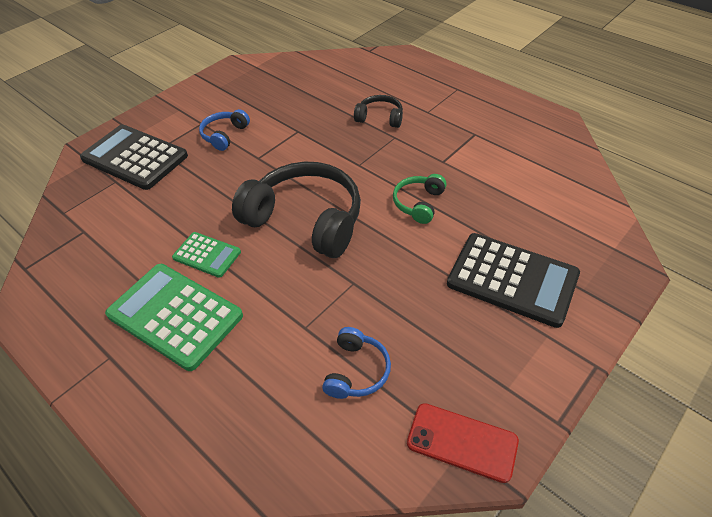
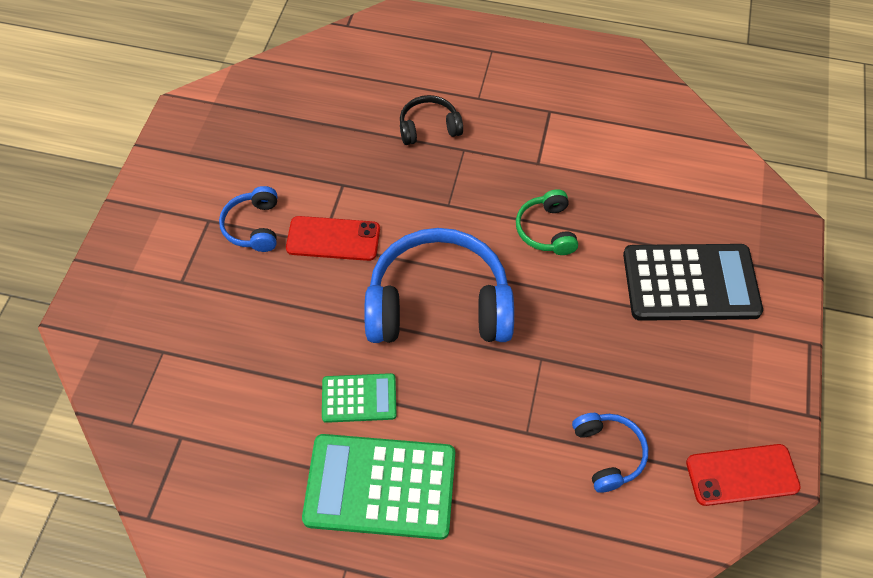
camera: 30 degrees left, 10 degrees up
black calculator [80,125,188,190] -> none
black headphones [232,162,361,258] -> blue headphones [364,228,514,343]
none -> red phone [286,216,380,261]

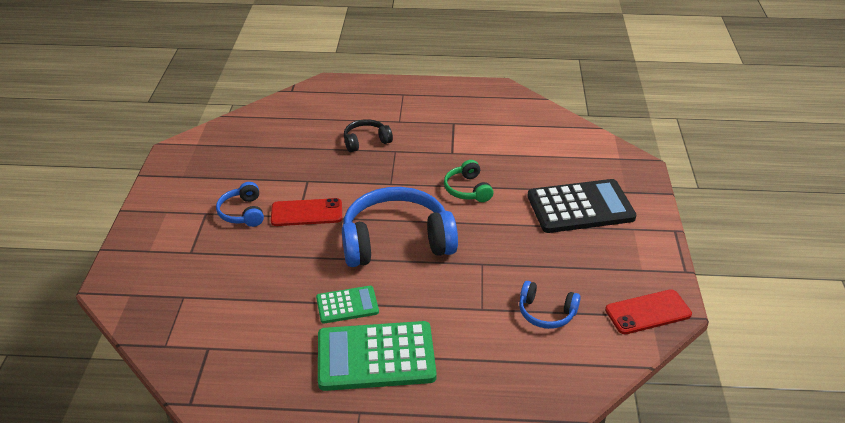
camera: 10 degrees left, 20 degrees down
blue headphones [572,413,648,493] -> blue headphones turned 135 degrees clockwise [519,281,581,329]

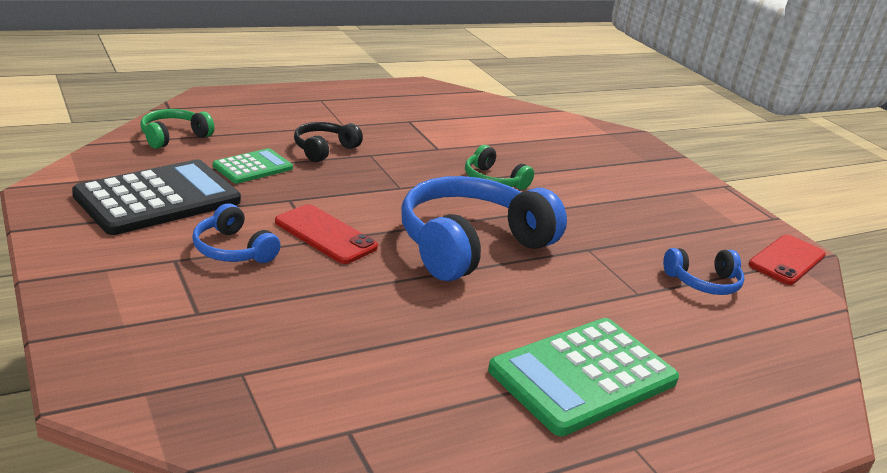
camera: 35 degrees left, 10 degrees down
red phone [271,198,342,226] -> red phone turned 75 degrees clockwise [275,204,378,264]
green calculator [316,286,379,323] -> green calculator moved to [213,148,293,184]
black calculator [528,179,636,233] -> black calculator moved to [72,160,241,235]
none -> green headphones [140,109,214,149]

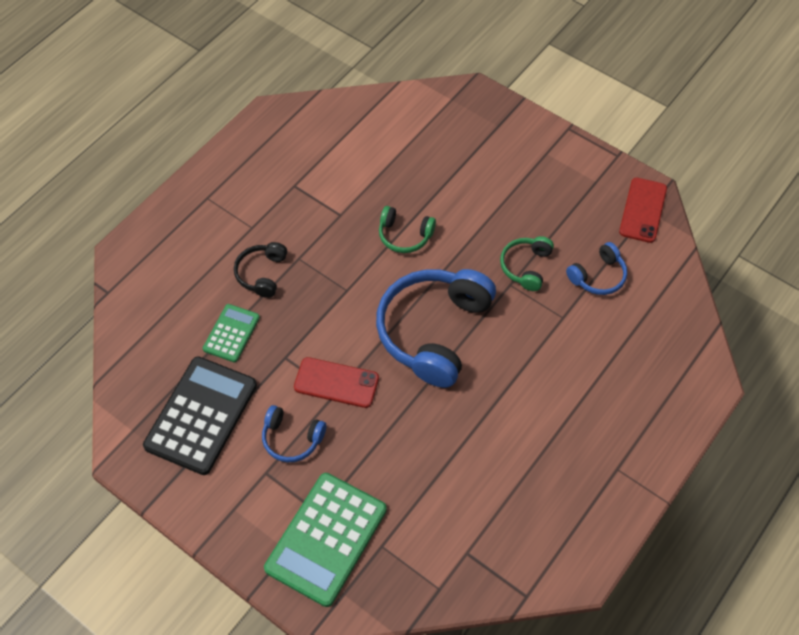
camera: 20 degrees left, 30 degrees up
green headphones [140,109,214,149] -> green headphones moved to [500,236,554,291]
green calculator [488,318,679,436] -> green calculator moved to [264,473,387,607]

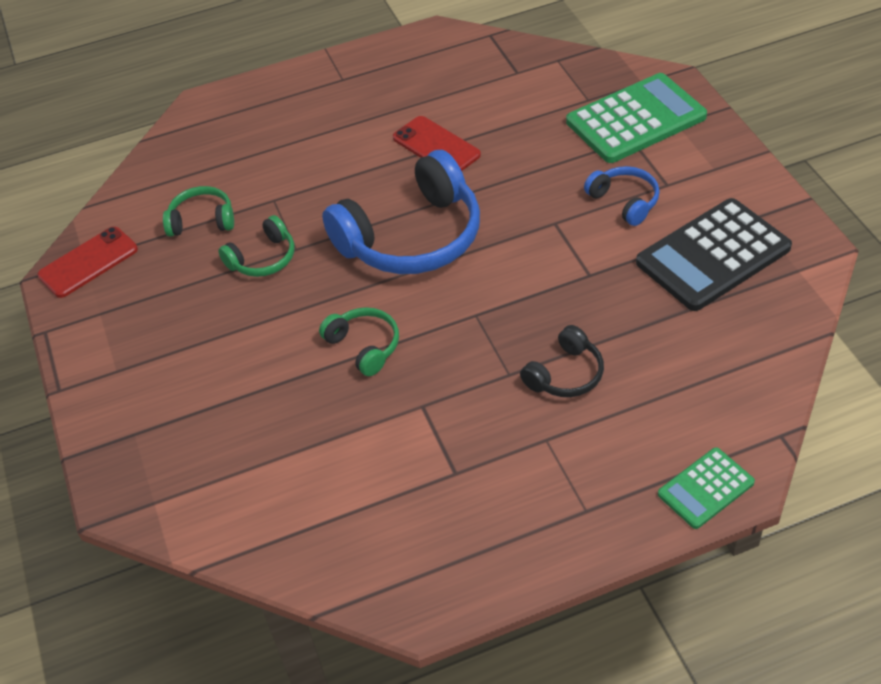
camera: 145 degrees left, 10 degrees down
green calculator [203,304,260,362] -> green calculator moved to [658,447,755,529]
red phone [294,357,379,408] -> red phone moved to [393,116,481,171]
blue headphones [566,242,627,295] -> green headphones [163,186,234,237]

